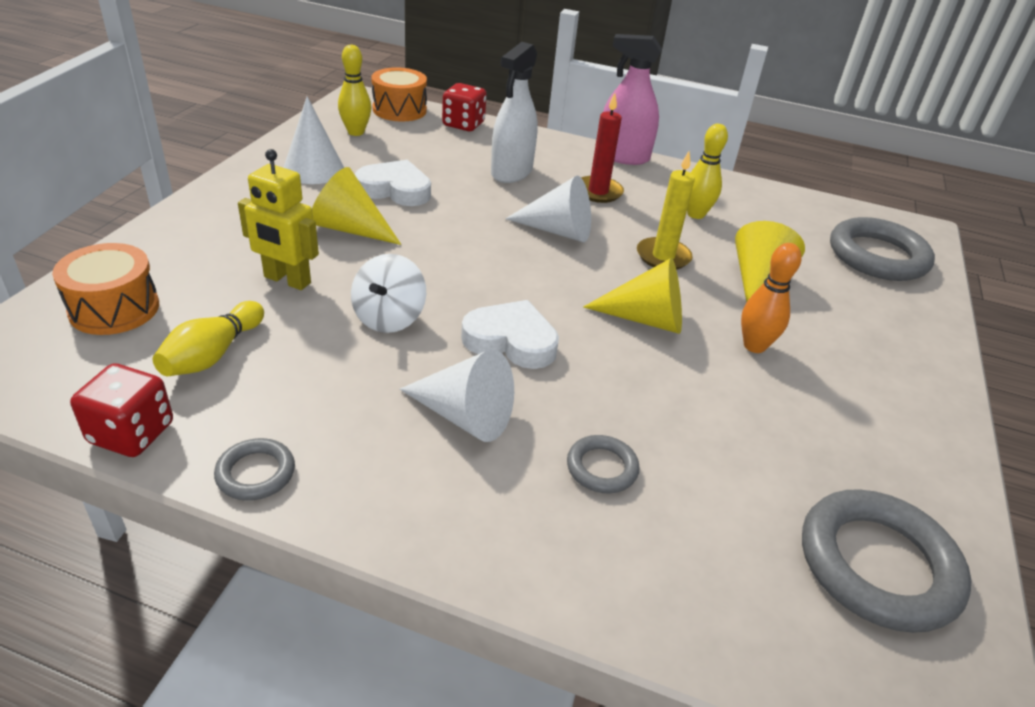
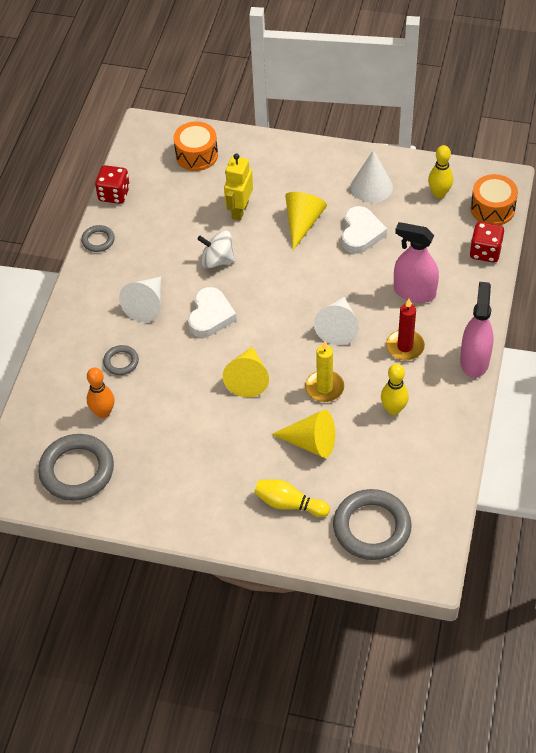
camera: 90 degrees right, 15 degrees up
yellow bowling pin [153,301,264,376] -> yellow bowling pin moved to [254,479,330,517]
white spray bottle [491,42,538,183] -> pink spray bottle [394,222,439,303]
orange bowling pin [741,243,802,353] -> orange bowling pin moved to [87,367,114,418]

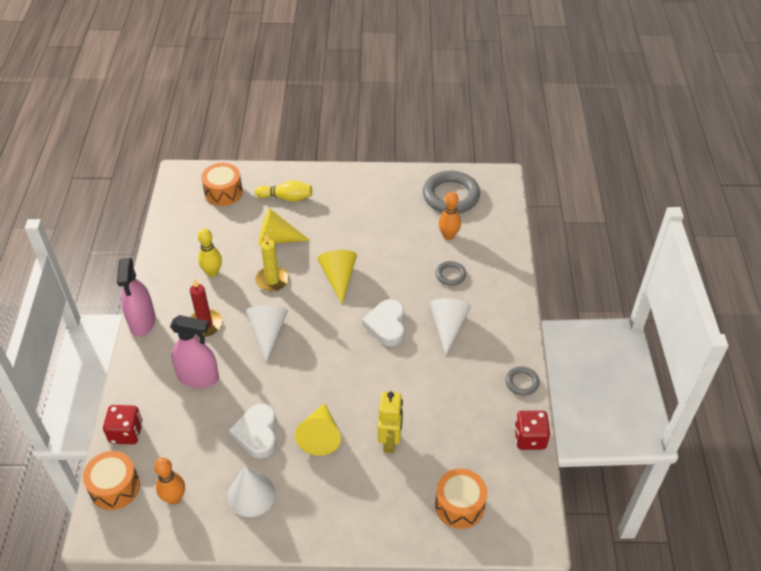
camera: 165 degrees right, 5 degrees down
white spinning top [197,231,235,269] -> none
grey ring [333,489,412,560] -> orange drum [201,163,243,206]
yellow bowling pin [428,145,453,198] -> orange bowling pin [154,458,185,505]

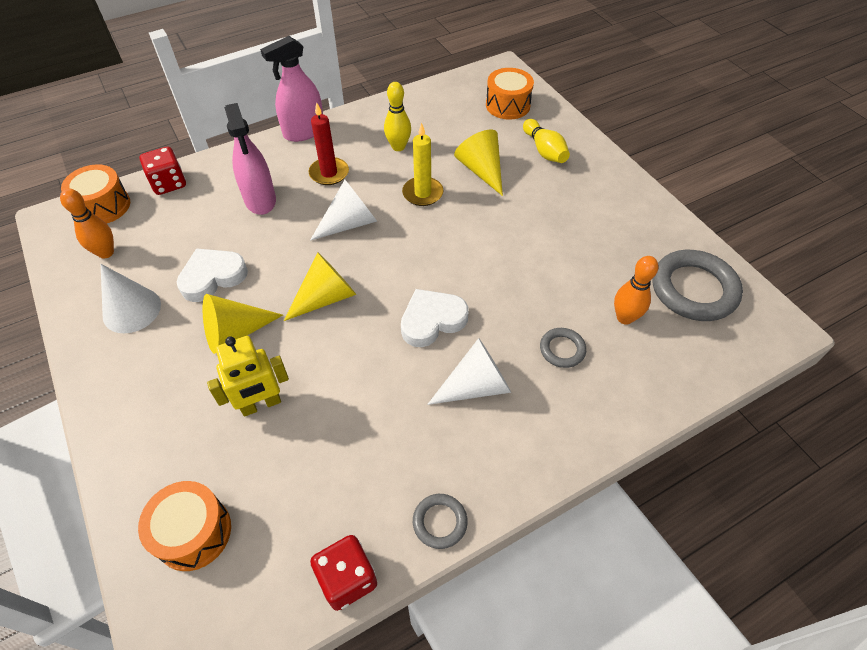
camera: 60 degrees right, 5 degrees up
yellow cone [317,250,357,304] -> yellow cone moved to [284,252,356,321]

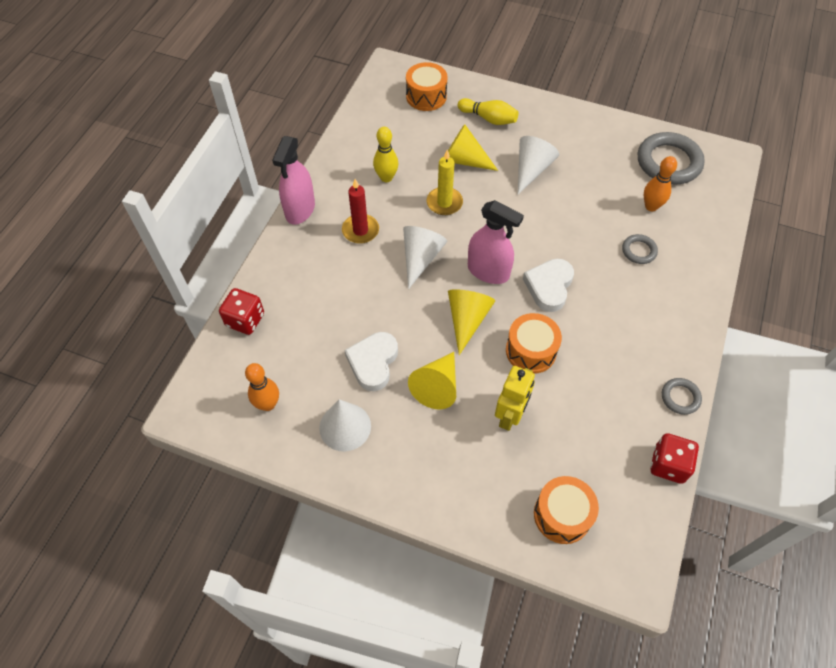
camera: 40 degrees left, 5 degrees up
orange drum [61,164,130,223] -> orange drum moved to [506,313,562,374]
pink spray bottle [225,103,276,215] -> pink spray bottle moved to [468,200,524,284]
white cone [427,338,511,405] -> white cone moved to [518,136,559,194]

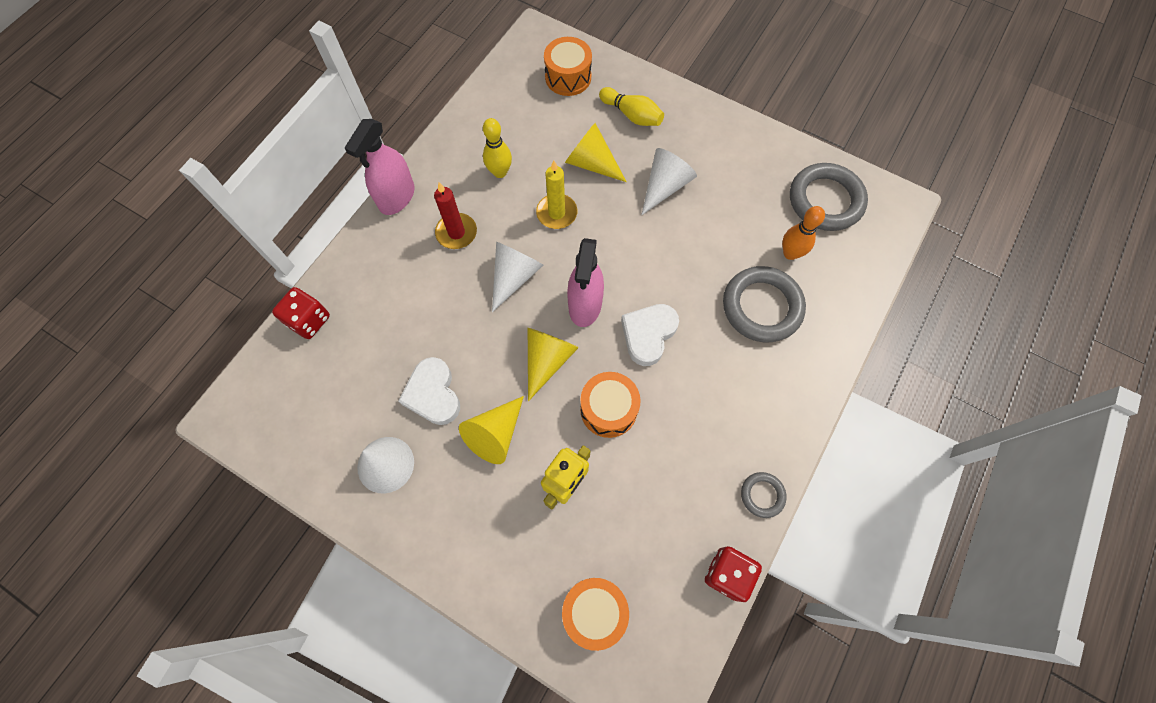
camera: 10 degrees right, 10 degrees up
orange bowling pin [245,363,279,411] -> none
white heart [344,332,398,391] -> white heart turned 45 degrees counterclockwise [398,357,460,425]
pink spray bottle [468,200,524,284] -> pink spray bottle turned 60 degrees clockwise [567,238,604,327]
grey ring [622,234,658,264] -> grey ring [723,266,806,342], size x2.01

